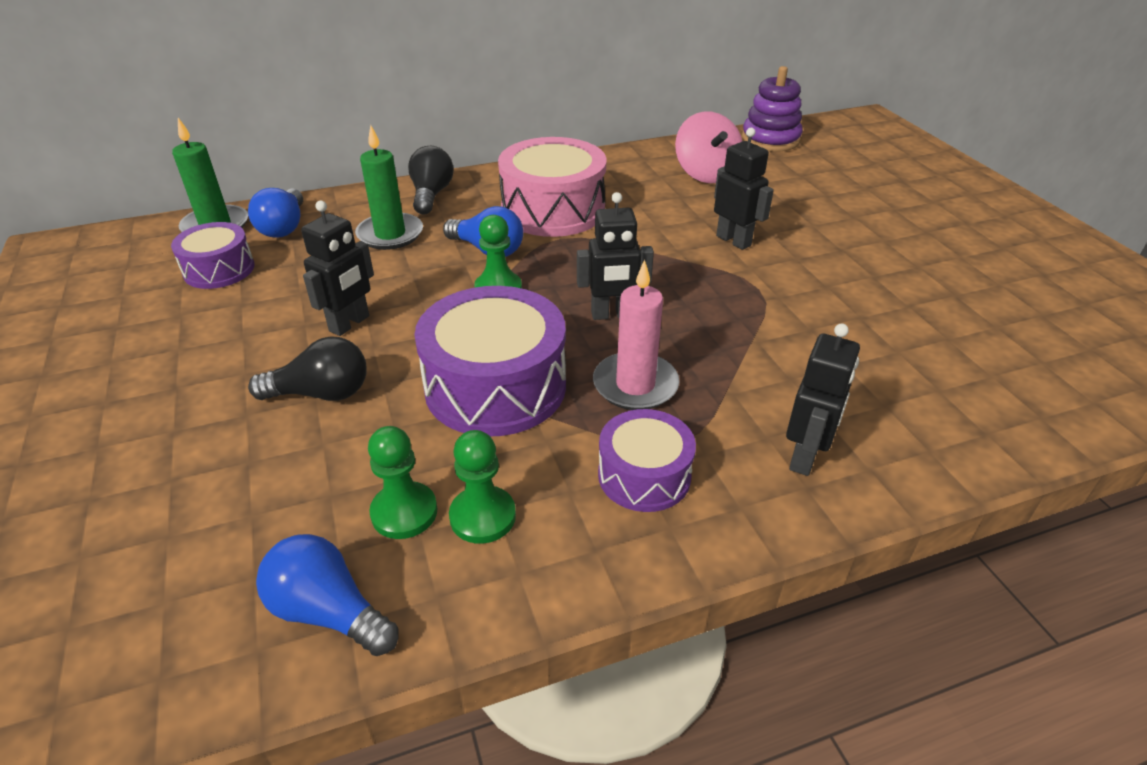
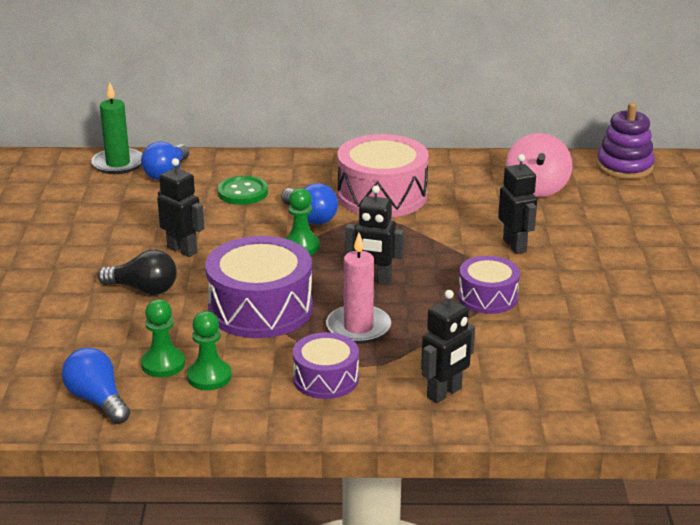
camera: 20 degrees right, 10 degrees down
purple drum [171,222,255,289] -> purple drum moved to [458,256,520,314]
black robot [301,201,374,336] -> black robot turned 105 degrees counterclockwise [157,158,204,257]
green candle [355,125,423,250] -> green button [217,176,268,205]
black light bulb [408,146,454,215] -> none

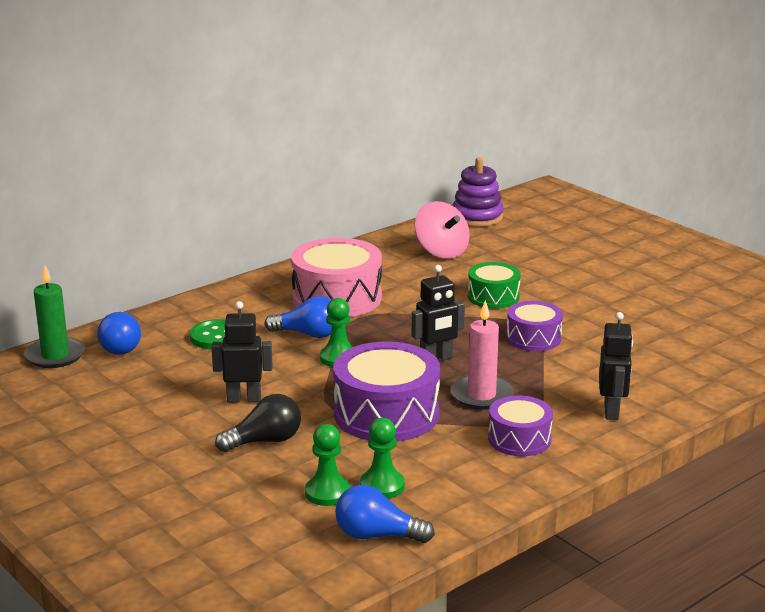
camera: 40 degrees left, 5 degrees down
green pawn [187,311,231,390] -> green pawn moved to [305,424,350,506]
black robot [498,154,537,254] -> green drum [468,262,521,309]

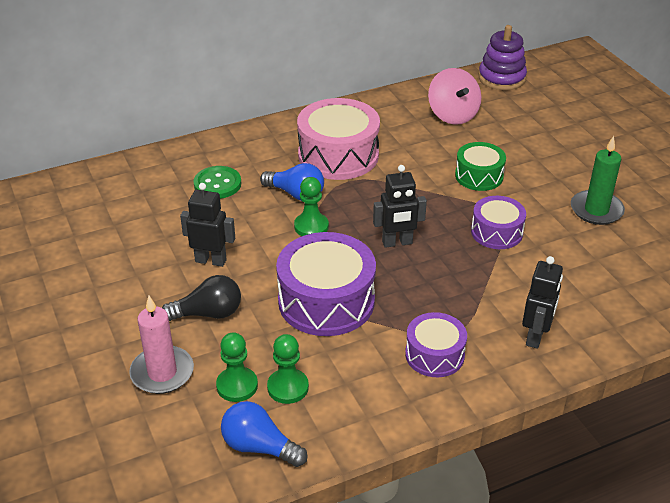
camera: 15 degrees right, 15 degrees up
green candle [24,264,85,368] -> green candle moved to [571,136,625,225]
blue light bulb [97,312,141,355] -> none
pink candle [451,300,513,410] -> pink candle moved to [129,295,194,394]

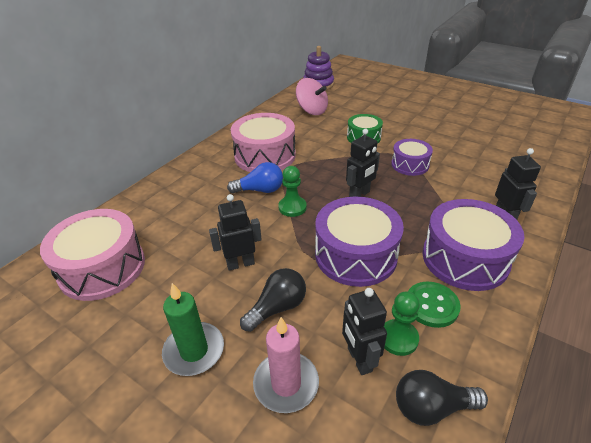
camera: 30 degrees left, 0 degrees up
green button [193,166,241,199] -> green button moved to [408,282,461,328]
green pawn [216,332,258,402] -> black robot [342,288,387,375]
blue light bulb [221,401,307,467] -> black light bulb [396,370,488,426]
purple drum [405,312,467,377] -> purple drum [422,199,525,291], size x1.73
green candle [571,136,625,225] -> green candle moved to [162,283,224,376]
none -> pink drum [40,209,145,301]

